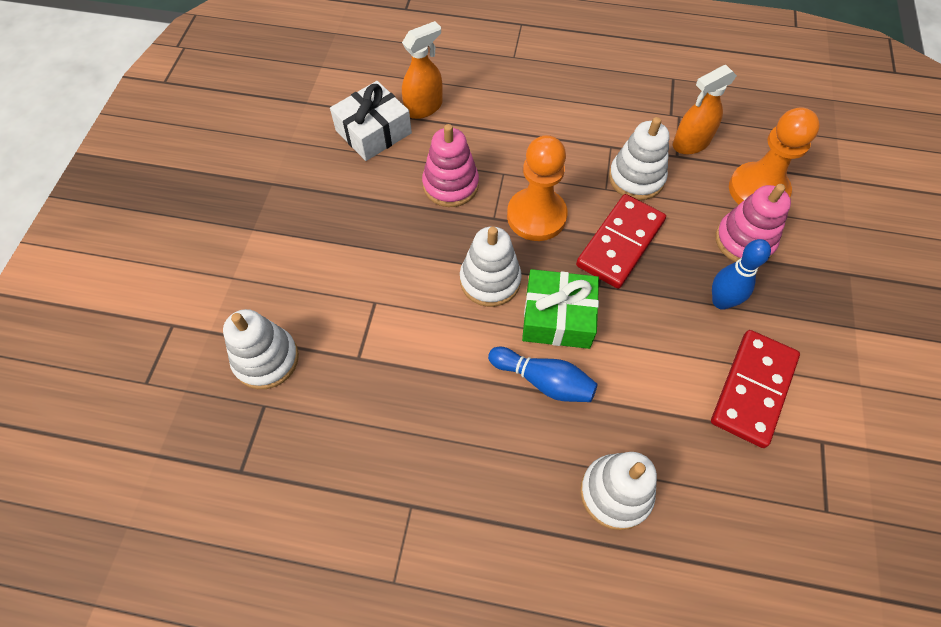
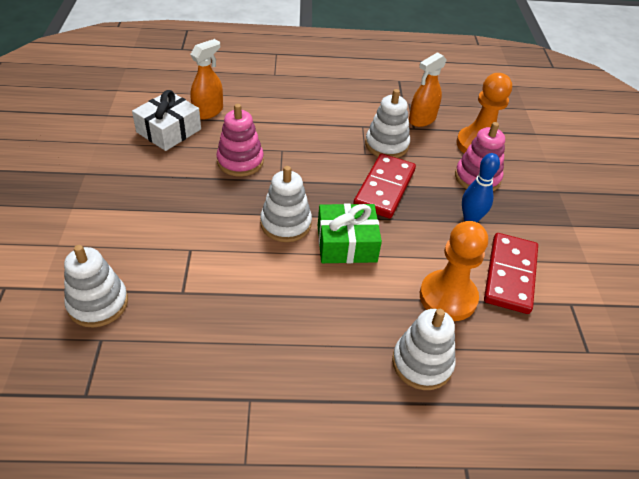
camera: 15 degrees left, 15 degrees down
blue bowling pin [488,347,598,402] -> none
orange pawn [507,135,568,241] -> orange pawn moved to [420,221,488,321]

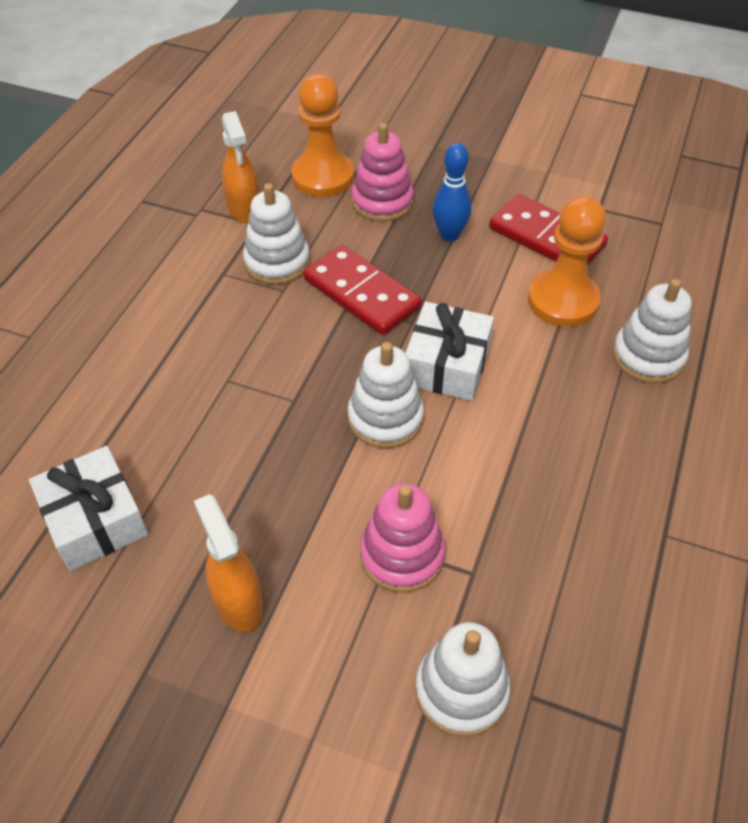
camera: 65 degrees left, 5 degrees up
orange spray bottle [190,39,223,120] -> orange spray bottle moved to [194,494,263,632]
pink stacking toy [216,104,264,177] -> pink stacking toy moved to [360,483,445,593]
green gift [318,203,382,263] -> white gift [405,302,494,401]

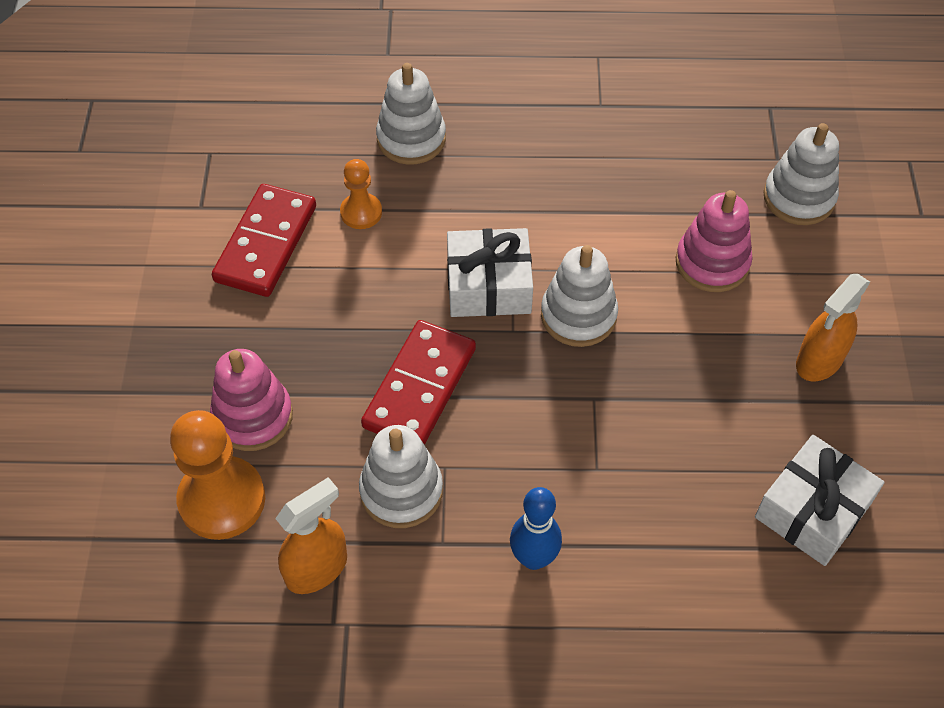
camera: 110 degrees left, 5 degrees up
blue bowling pin [433,143,471,241] -> blue bowling pin moved to [510,487,562,570]
orange pawn [528,196,606,327] -> orange pawn [340,159,382,229], size x0.56

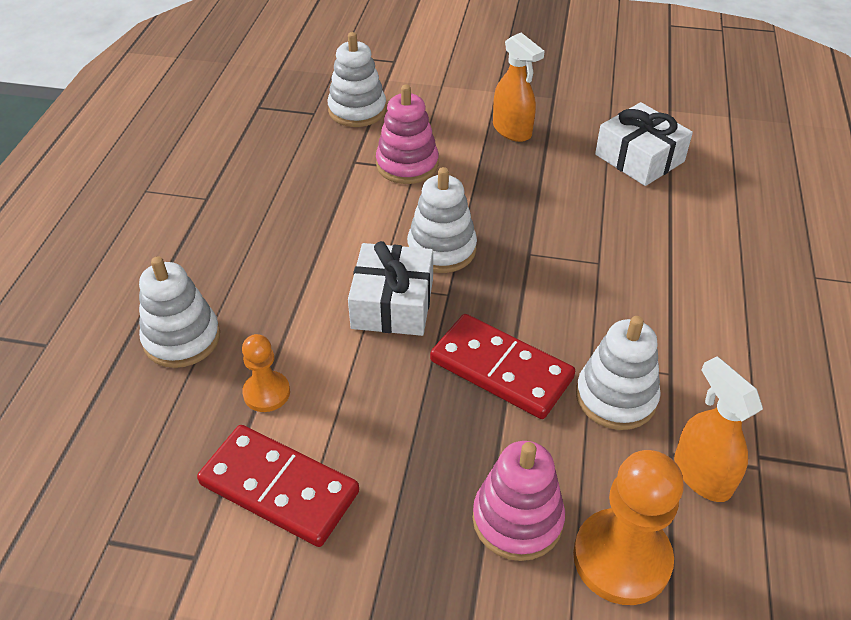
camera: 80 degrees left, 10 degrees down
blue bowling pin [510,487,562,570] -> none

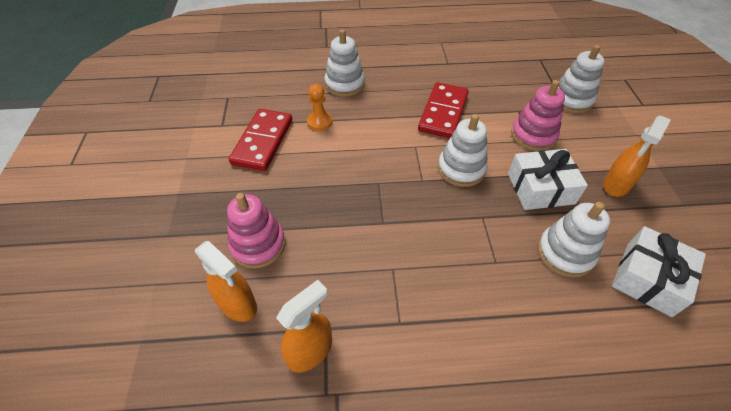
camera: 75 degrees right, 5 degrees up
white gift [348,241,433,336] -> white gift moved to [508,149,588,210]
red domino [430,314,575,419] -> red domino moved to [418,82,469,138]
orange pawn [573,450,684,605] -> orange spray bottle [195,241,257,322]
white stacking toy [576,316,661,430] -> white stacking toy moved to [538,202,610,277]

